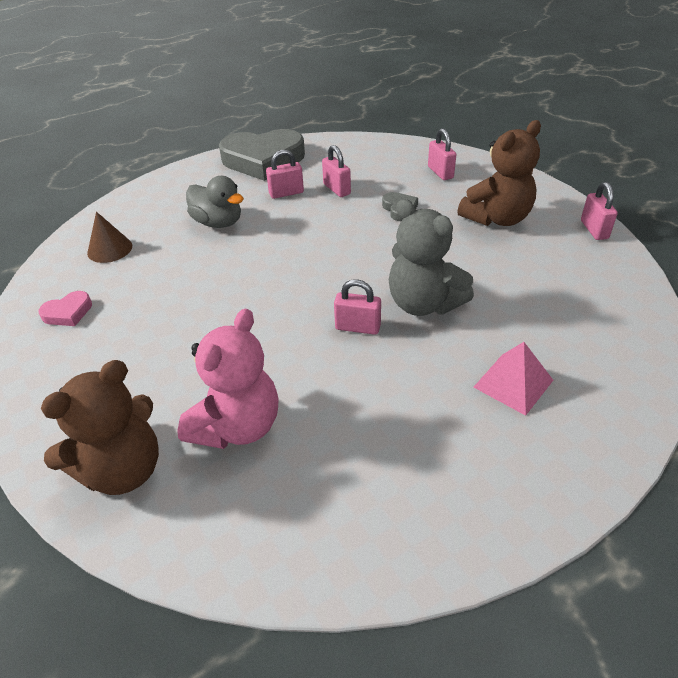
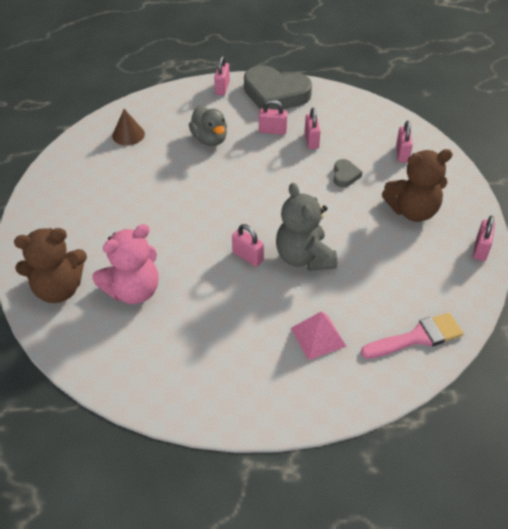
camera: 25 degrees right, 5 degrees up
pink heart [38,291,92,326] -> none
none -> pink padlock [214,56,230,95]
none -> pink brush [361,313,463,359]

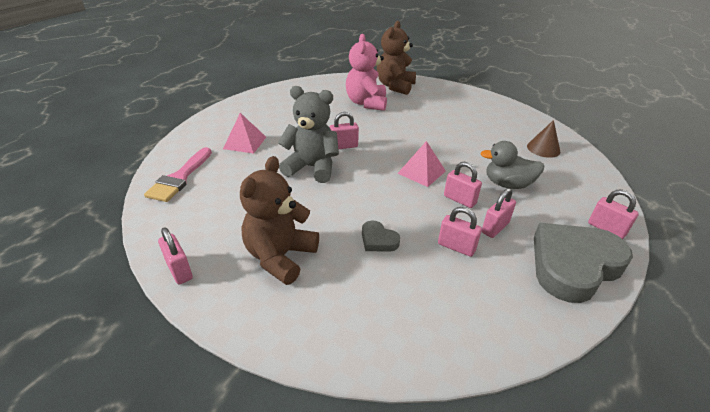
camera: 125 degrees right, 10 degrees down
pink padlock [396,121,413,163] -> pink padlock moved to [444,162,482,208]
none -> pink pyramid [397,141,446,187]

